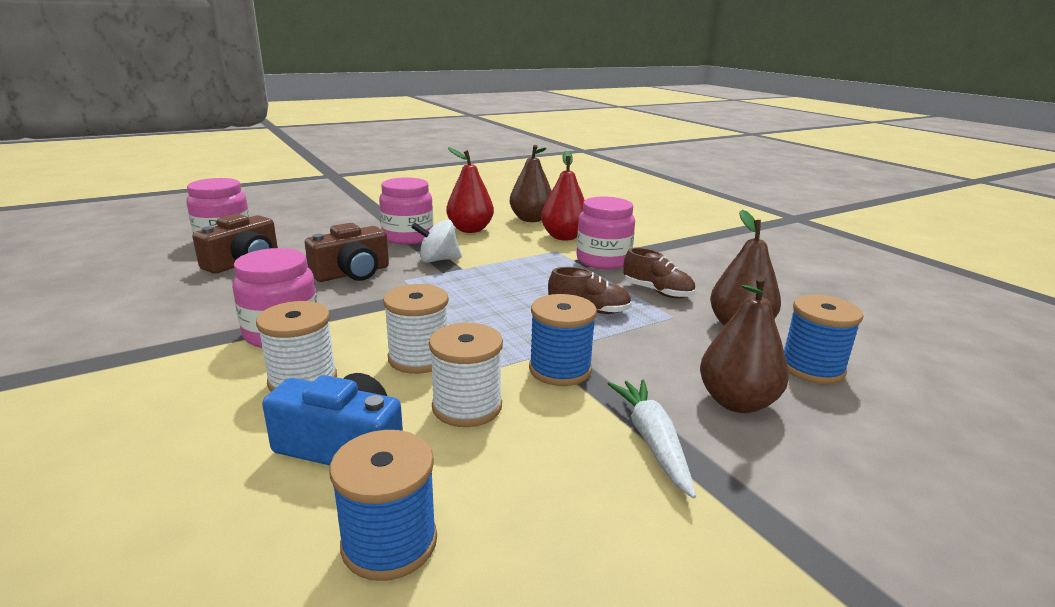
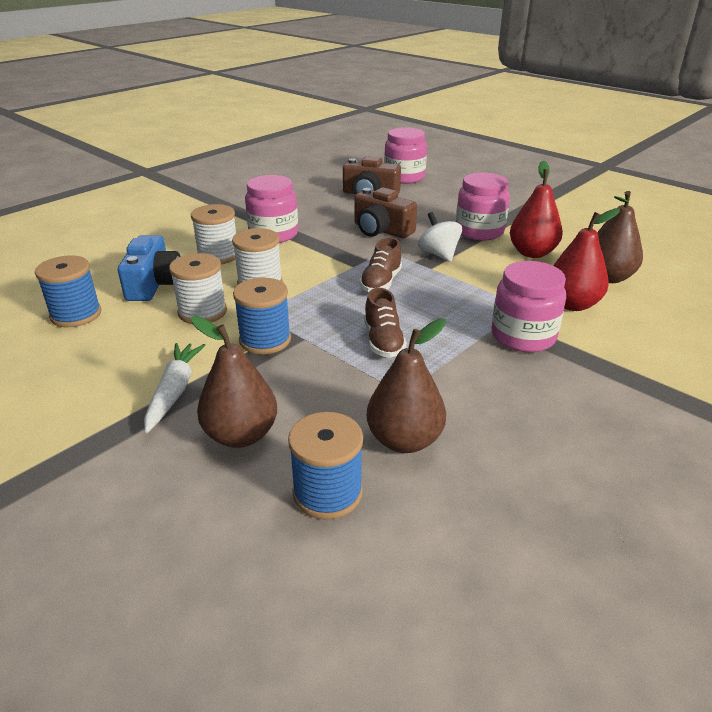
camera: 75 degrees right, 10 degrees up
white carrot [608,379,696,499] -> white carrot turned 60 degrees counterclockwise [144,343,206,433]
brown shoe [623,247,695,298] -> brown shoe moved to [359,237,402,292]

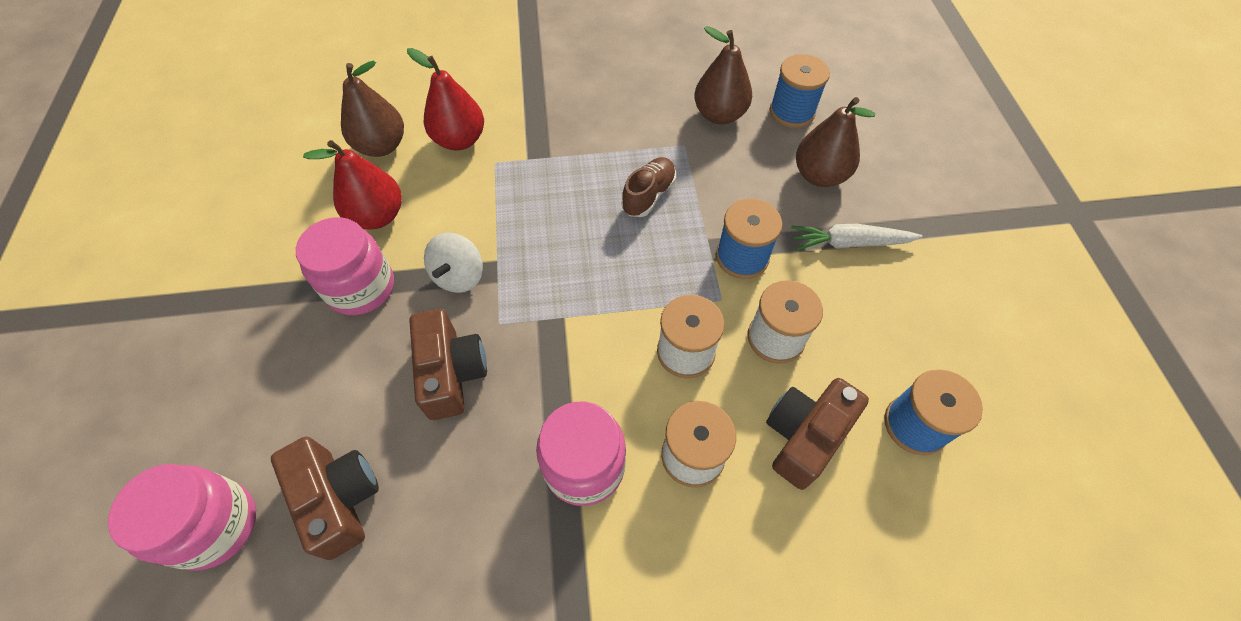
camera: 140 degrees left, 25 degrees up
blue camera [118,235,181,301] -> brown camera [766,378,869,490]
white carrot [144,343,206,433] -> white carrot turned 45 degrees clockwise [791,224,923,251]
brown shoe [359,237,402,292] -> none
pink jar [491,261,566,352] -> none

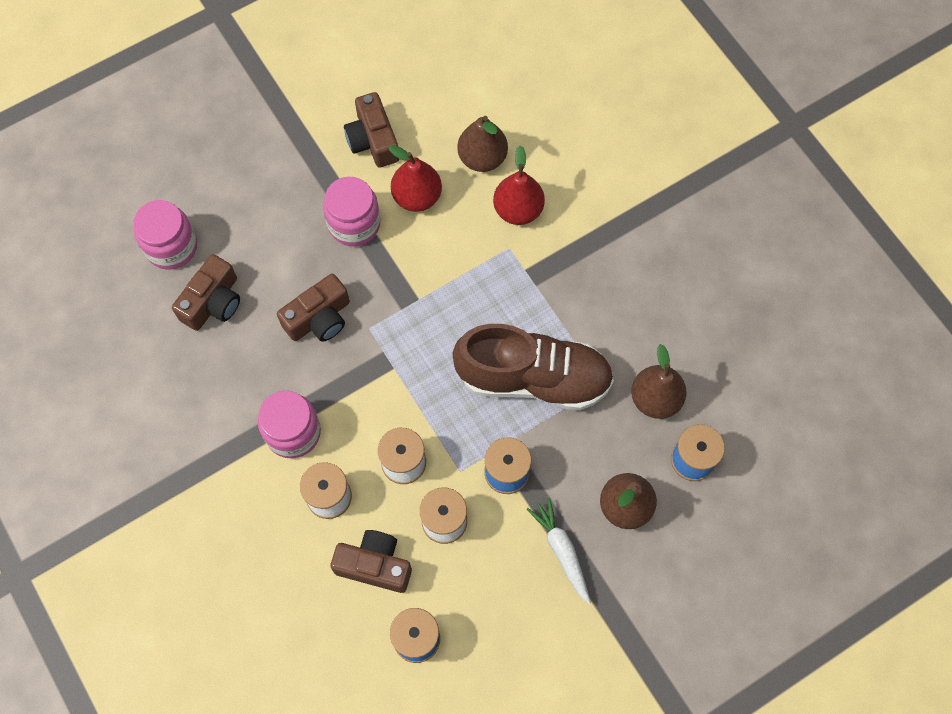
camera: 65 degrees right, 10 degrees up
white spinning top [424,233,483,293] -> none
brown shoe [622,157,676,217] -> brown shoe [452,324,614,411], size x2.26
none -> brown camera [344,92,399,168]

